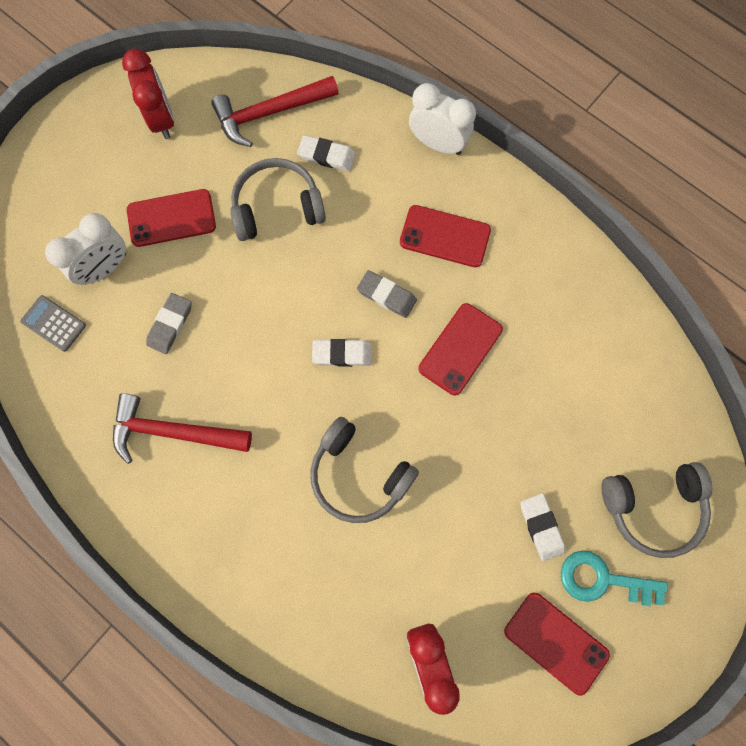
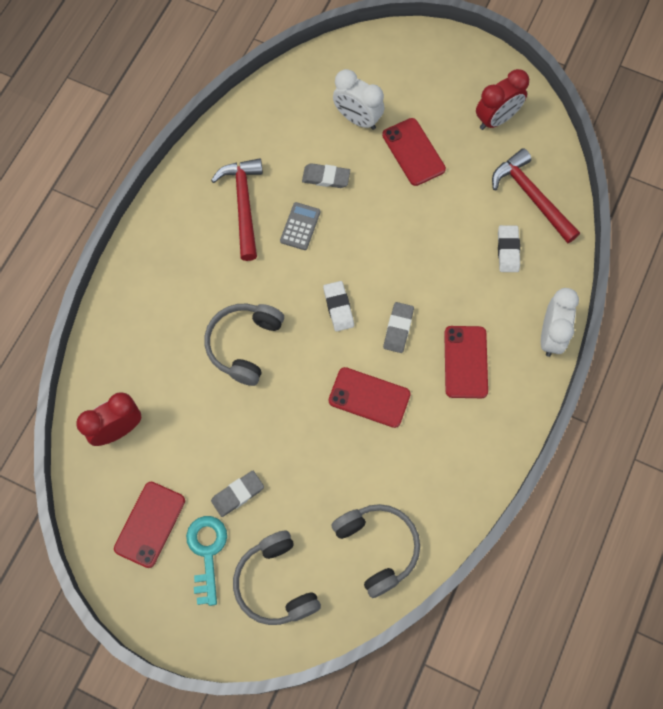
camera: 75 degrees right, 5 degrees down
grey calculator [20,295,86,352] -> grey calculator moved to [280,202,321,250]
grey headphones [230,158,326,241] -> grey headphones moved to [331,504,420,598]
white eraser [520,493,565,561] -> grey eraser [211,471,264,517]

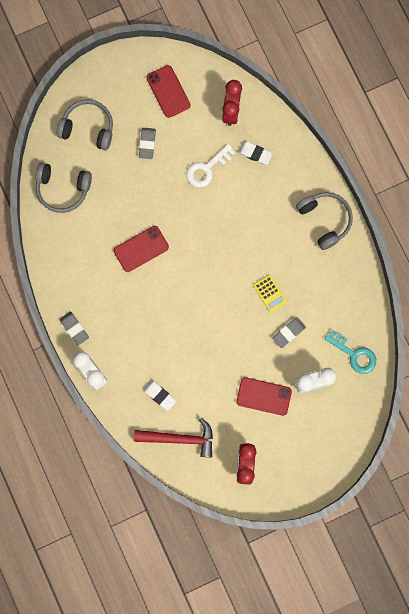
camera: 130 degrees right, 10 degrees up
turquoise key [186,516,227,606] -> turquoise key moved to [324,330,376,374]
grey headphones [205,304,284,386] -> grey headphones moved to [296,192,353,250]
red hammer [211,158,263,261] -> none
grey calculator [280,202,321,250] -> yellow calculator [253,275,287,312]
white eraser [323,281,354,332] -> white eraser moved to [237,141,273,165]
grey eraser [383,302,414,353] -> grey eraser moved to [60,311,89,345]
red phone [444,326,488,398] -> none
none -> white key [187,144,235,187]

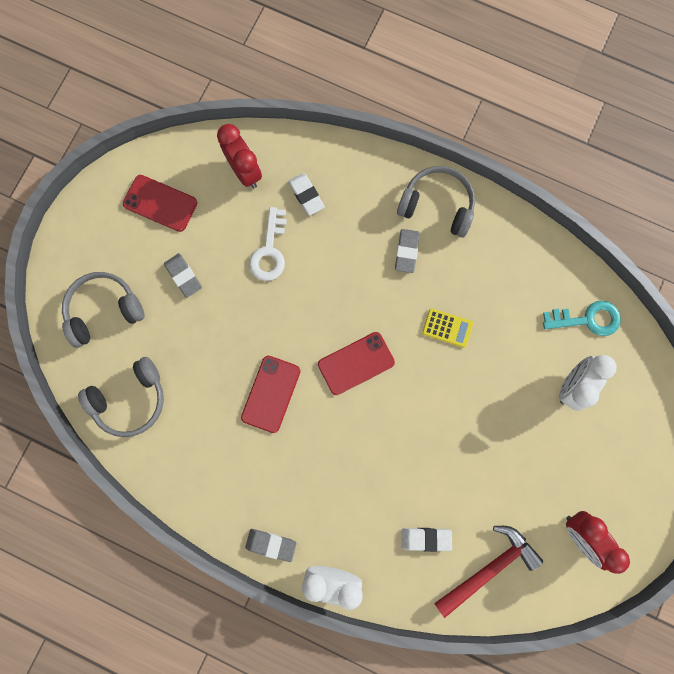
camera: 40 degrees left, 0 degrees up
red phone [236,377,292,416] -> red phone moved to [318,332,395,395]
white eraser [237,141,273,165] -> white eraser turned 75 degrees clockwise [288,173,325,216]
grey eraser [272,317,306,348] -> grey eraser moved to [395,229,420,273]

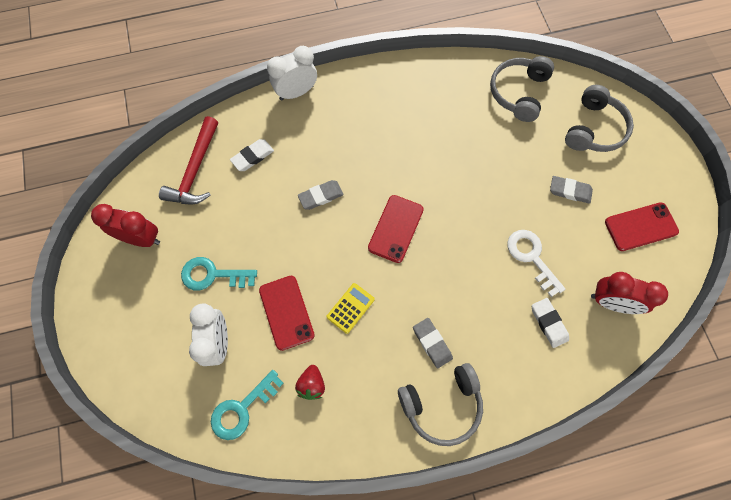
camera: 140 degrees right, 10 degrees down
red phone [241,356,300,433] -> red phone moved to [259,276,315,351]
grey eraser [245,529,297,562] -> grey eraser moved to [298,180,344,210]
white eraser [288,173,325,216] -> white eraser turned 45 degrees clockwise [532,298,569,348]
yellow calculator [422,308,473,348] -> yellow calculator turned 150 degrees clockwise [327,283,375,334]
none -> turquoise key [181,257,257,290]
none -> red strawberry [295,365,325,400]

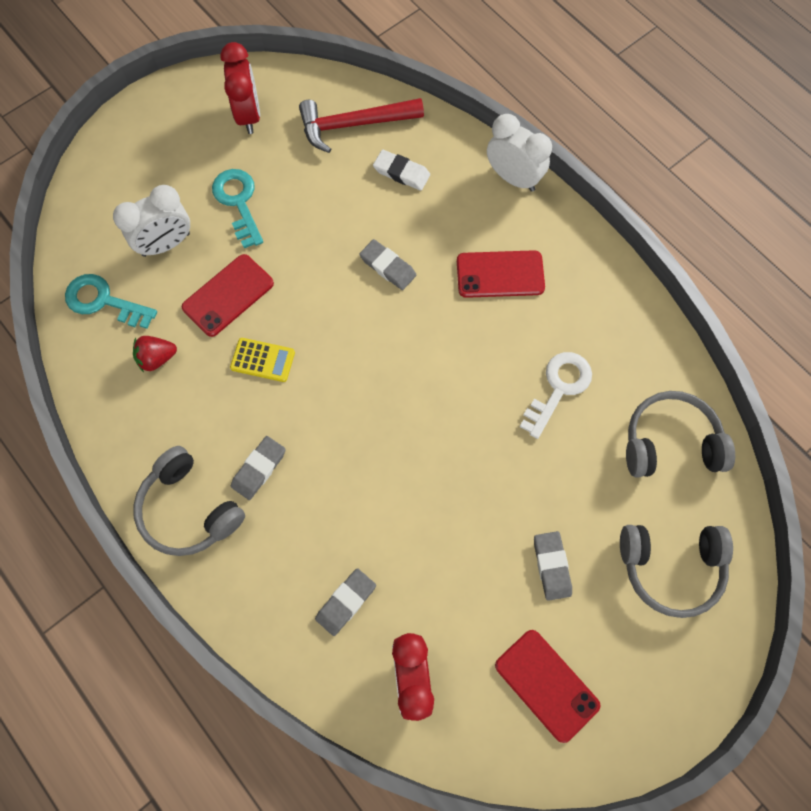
camera: 65 degrees right, 0 degrees up
red phone [368,195,424,263] -> red phone moved to [457,250,545,298]
white key [508,230,565,297] -> white key moved to [520,352,592,439]
white eraser [532,298,569,348] -> grey eraser [315,568,376,636]

